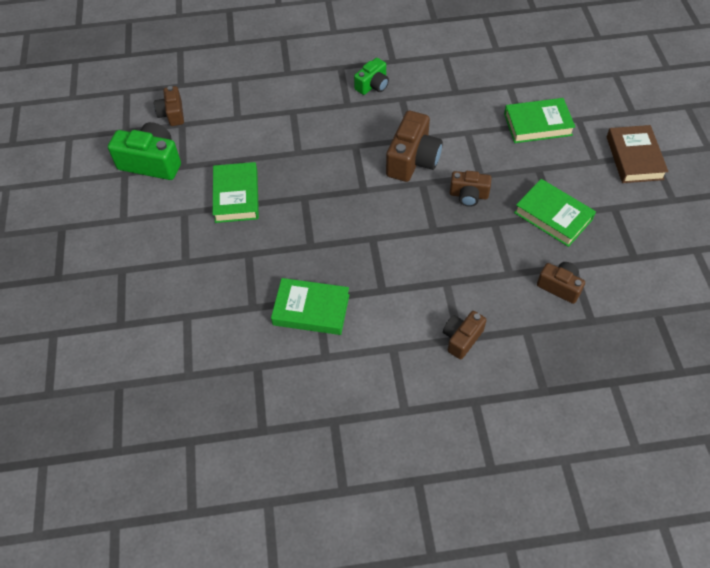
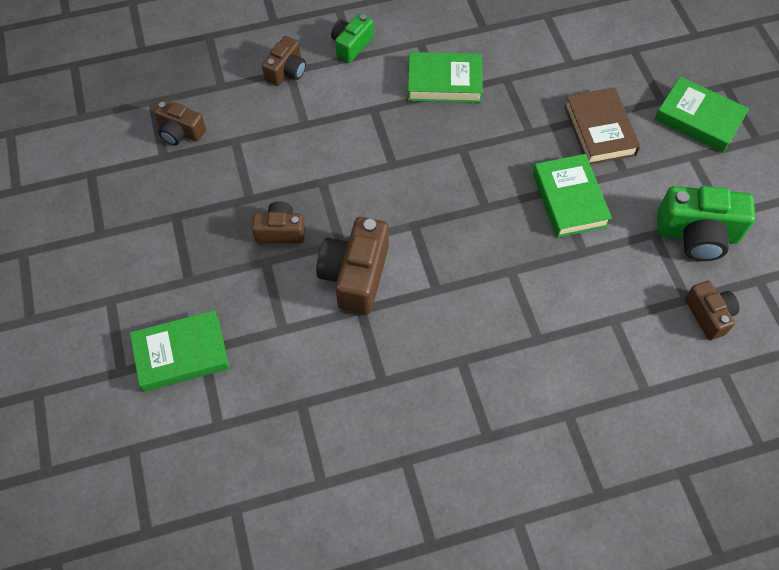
camera: 170 degrees right, 5 degrees up
green camera [354,58,389,95] -> green camera moved to [331,14,374,63]
green book [514,179,596,247] -> green book moved to [655,76,749,153]
brown book [607,125,668,183] -> brown book moved to [564,87,641,165]

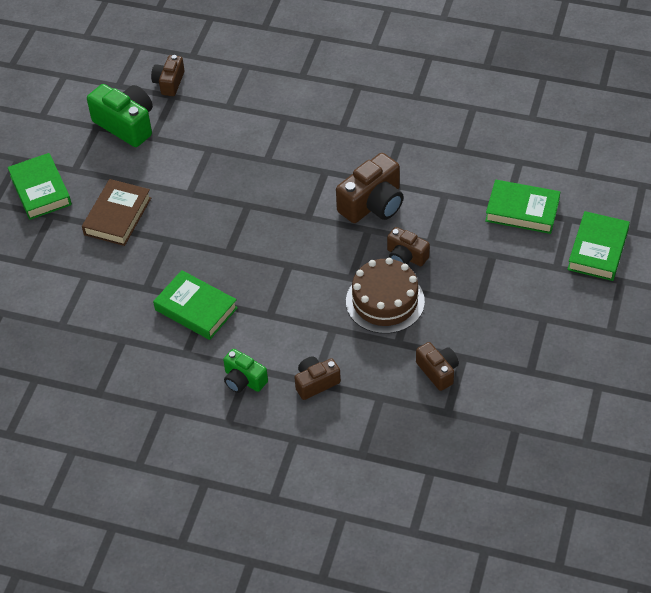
camera: 145 degrees left, 10 degrees down
green camera [331,14,374,63] -> green camera turned 60 degrees clockwise [223,349,268,393]
green book [533,154,612,238] -> green book moved to [567,211,630,281]
none -> brown cake [346,258,425,334]

